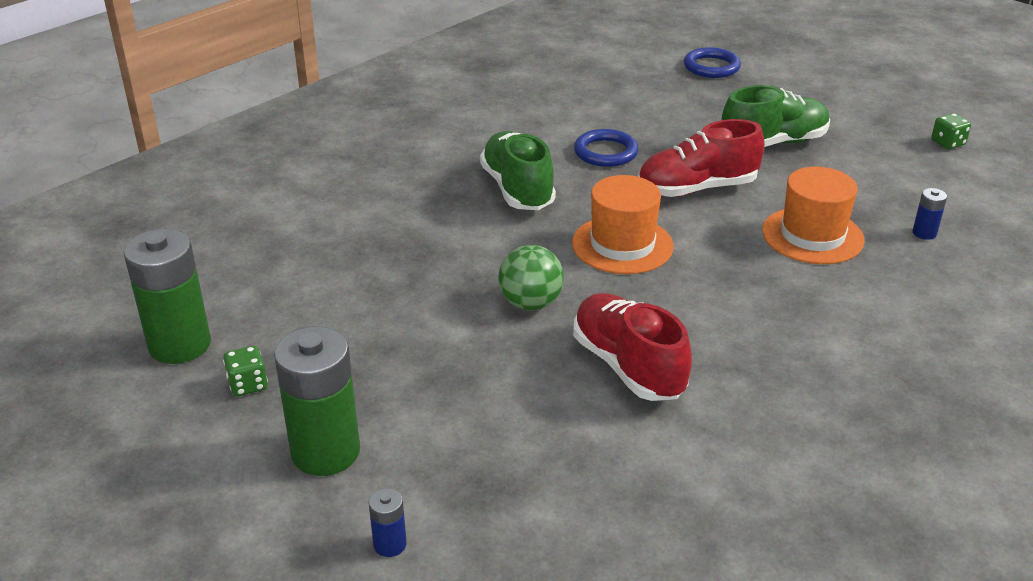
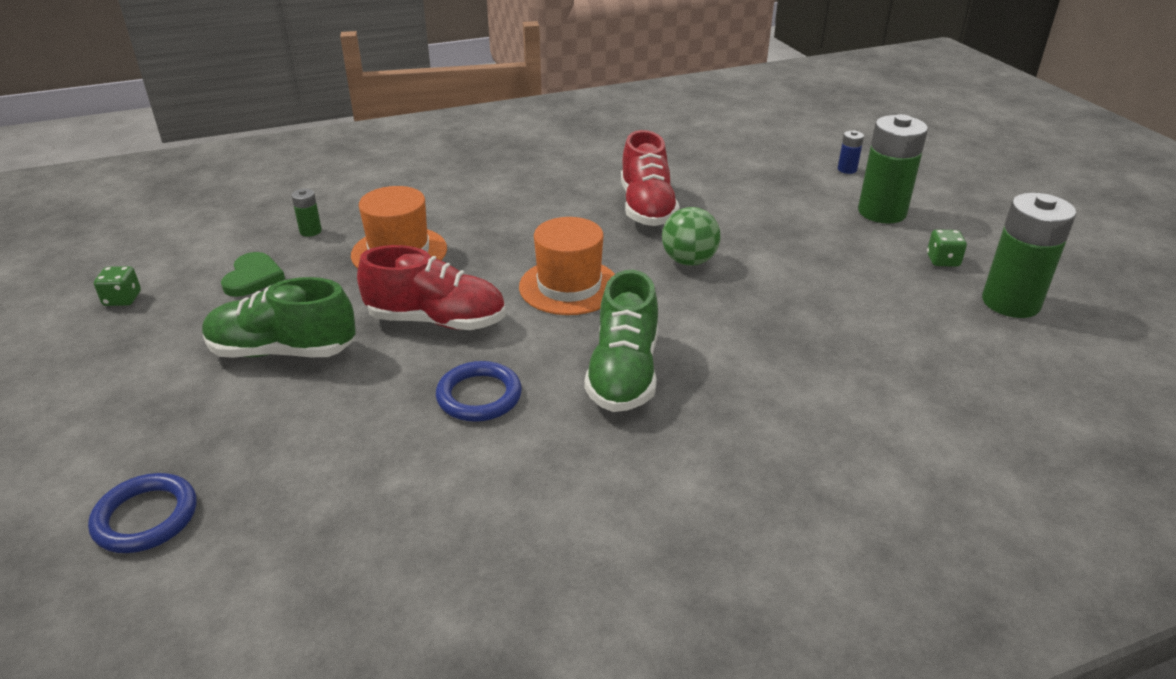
camera: 155 degrees left, 0 degrees up
blue battery [913,188,947,240] -> green battery [291,189,322,237]
none -> green heart [221,252,285,297]

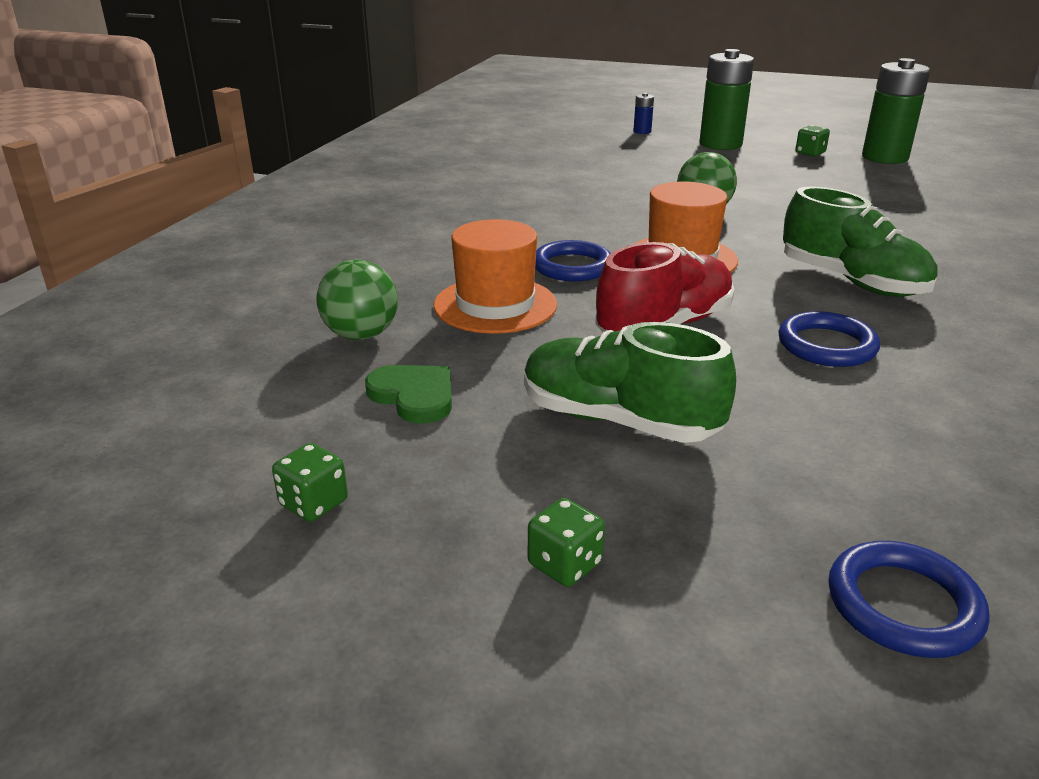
camera: 50 degrees left, 5 degrees down
green shoe [202,277,355,358] -> green shoe turned 75 degrees clockwise [524,322,736,443]
green battery [291,189,322,237] -> green ball [316,259,398,340]
red shoe [621,130,680,226] -> none
none -> green dice [528,498,605,587]
none -> blue ring [535,240,611,281]

